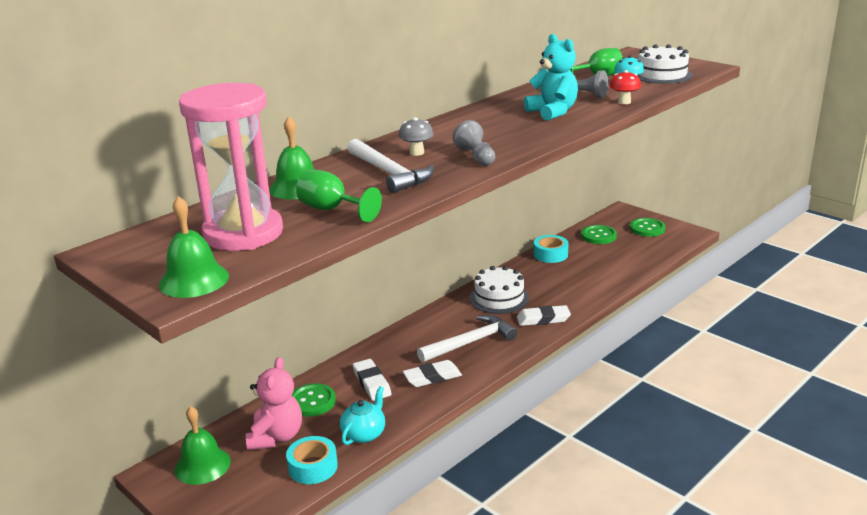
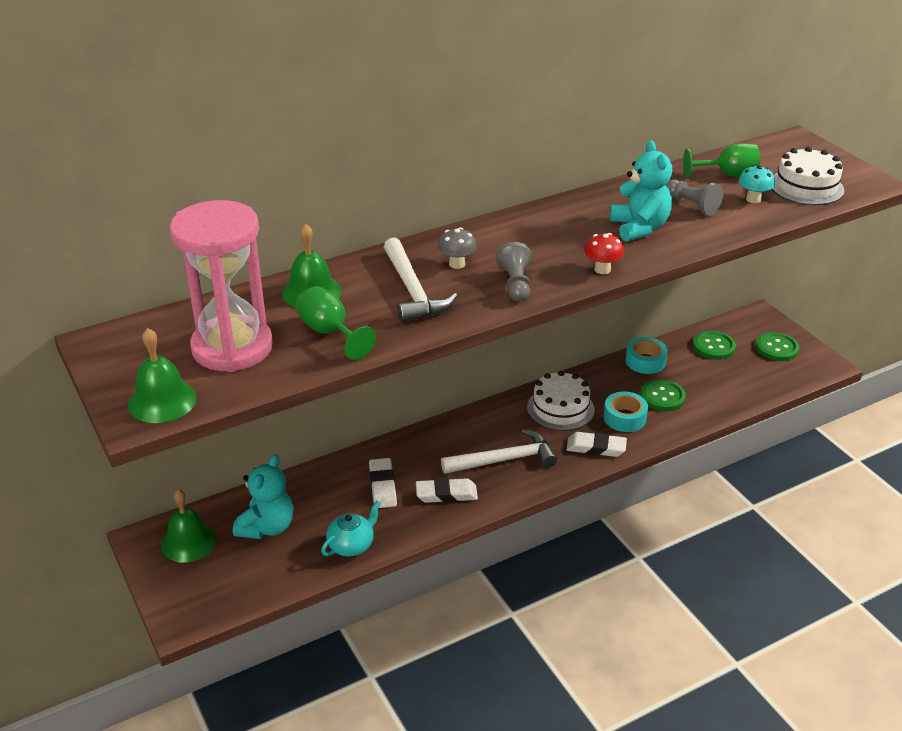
camera: 15 degrees right, 10 degrees up
pink teddy bear [246,357,302,450] -> turquoise teddy bear [233,454,293,539]
turquoise tape [286,436,338,484] -> turquoise tape moved to [604,391,648,432]
green button [292,383,336,417] -> green button moved to [641,379,686,411]
red mushroom [610,70,641,104] -> red mushroom moved to [585,233,624,274]

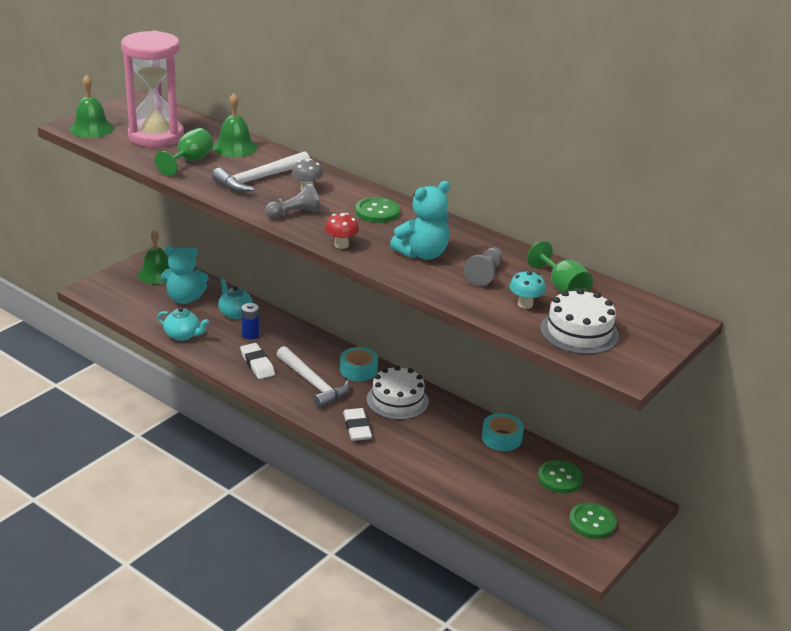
camera: 65 degrees right, 5 degrees down
white eraser [369,458,397,508] -> blue battery [241,303,259,339]
turquoise tape [604,391,648,432] -> turquoise tape moved to [340,347,378,381]
green button [641,379,686,411] -> green button moved to [355,197,400,223]
none -> turquoise teapot [218,278,253,319]

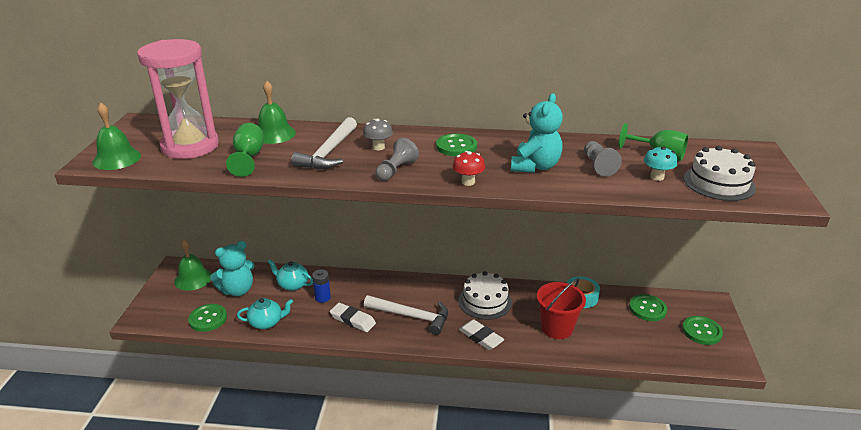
camera: 30 degrees left, 0 degrees up
turquoise tape [340,347,378,381] -> none
none -> green button [188,304,227,332]
none -> red bucket [537,278,586,339]

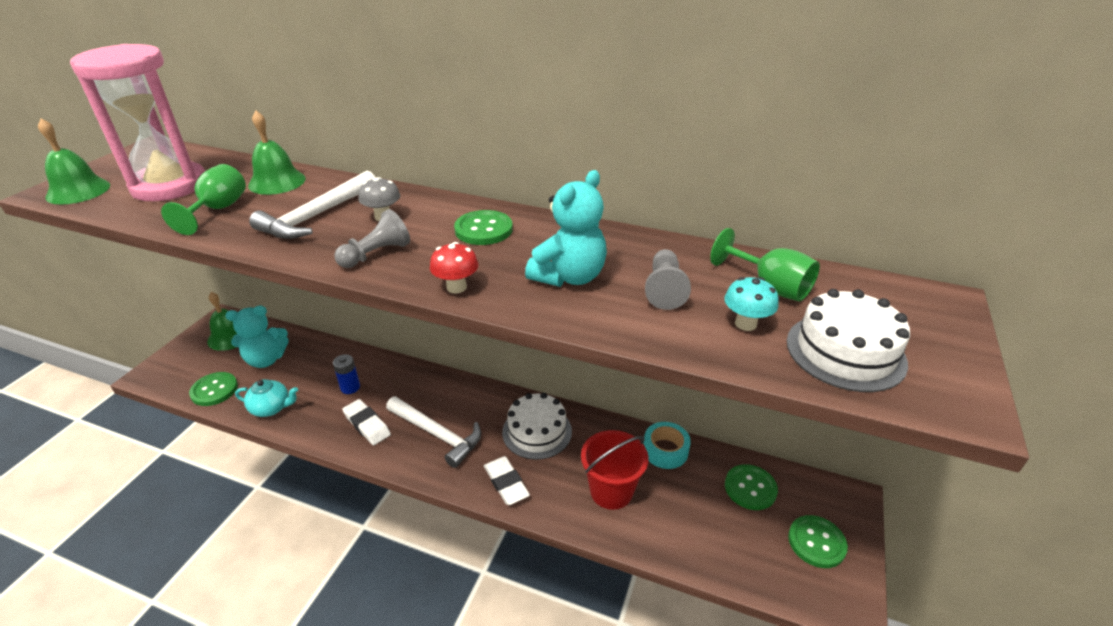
camera: 15 degrees right, 5 degrees up
turquoise teapot [267,259,313,291] -> none

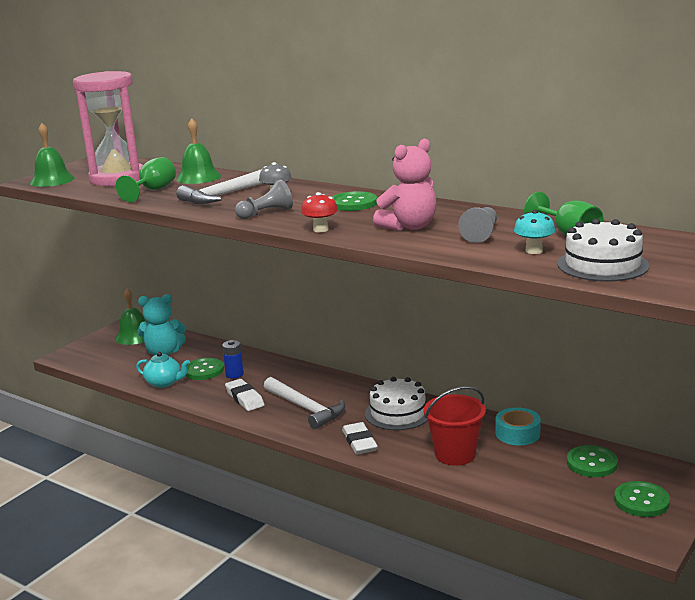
camera: 15 degrees right, 15 degrees down
green button [189,372,238,406] -> green button moved to [186,358,224,380]
turquoise teddy bear [525,170,607,287] -> pink teddy bear [373,139,437,231]

